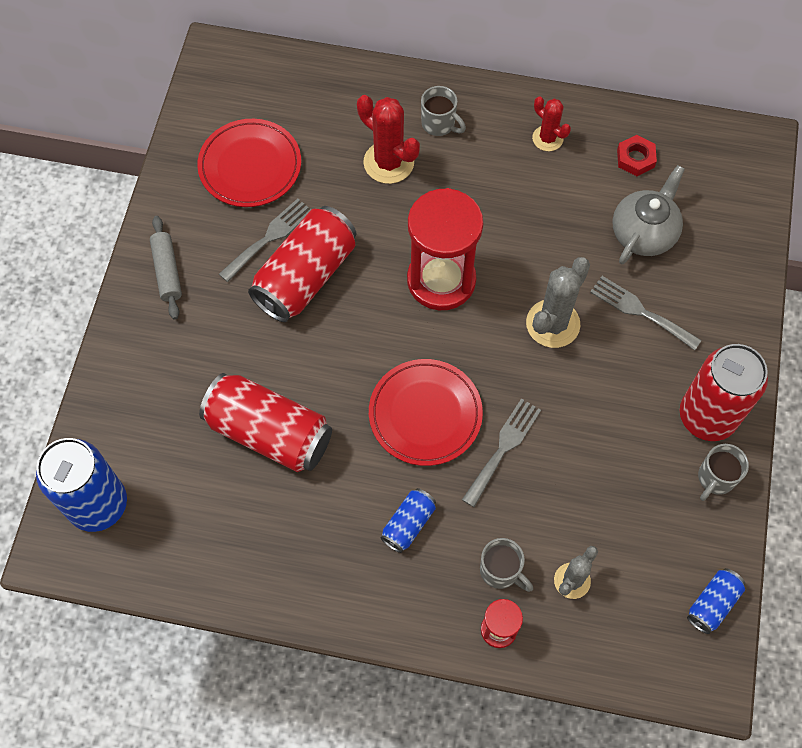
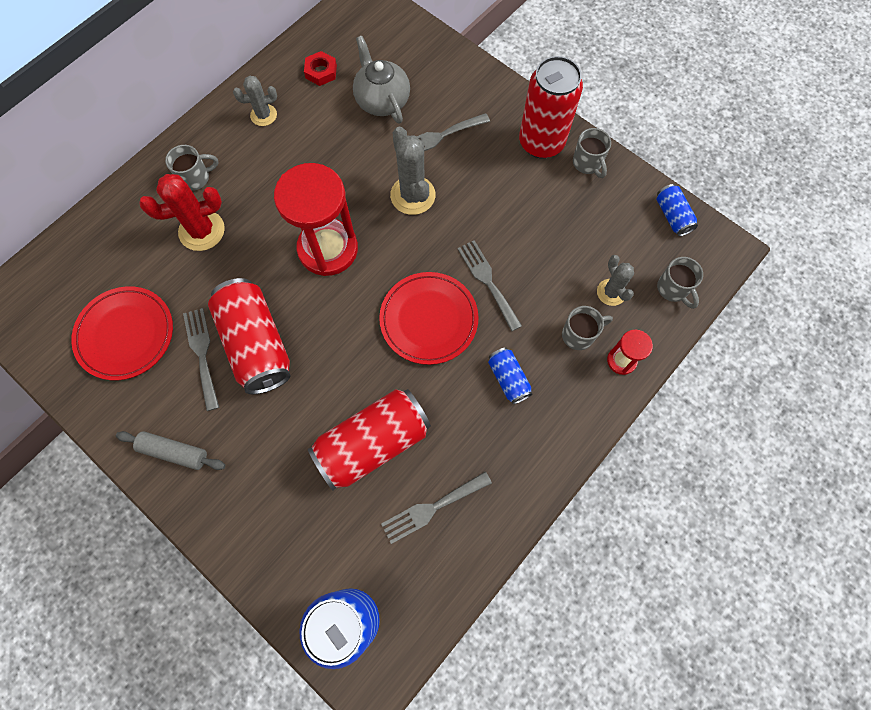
camera: 60 degrees left, 5 degrees up
red cactus [532,96,571,151] -> grey cactus [233,76,277,126]
none -> grey fork [381,471,492,544]
none -> grey mug [657,257,703,309]

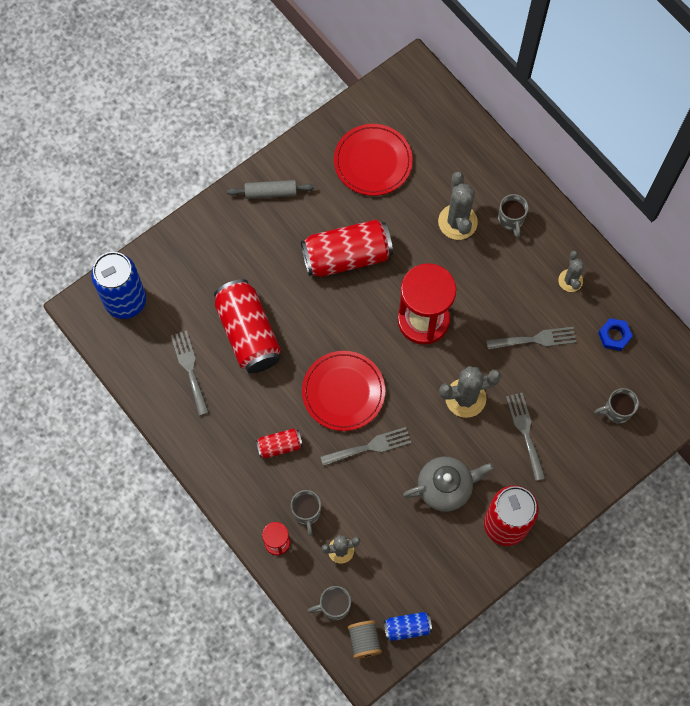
camera: 100 degrees right, 0 degrees up
grey rolling pin [116,431,225,470] -> grey rolling pin turned 60 degrees clockwise [227,180,314,199]
red cactus [139,174,225,251] -> grey cactus [438,172,478,240]
grey fork [183,308,219,411] -> grey fork moved to [486,327,576,350]
red nut [304,51,337,86] -> blue nut [598,318,633,351]
grey teapot [353,36,410,124] -> grey teapot moved to [403,457,494,512]
blue can [488,347,532,404] -> red can [256,428,303,458]
grey mug [573,128,611,178] -> grey mug moved to [594,388,639,424]
none -> grey spool [348,620,382,659]

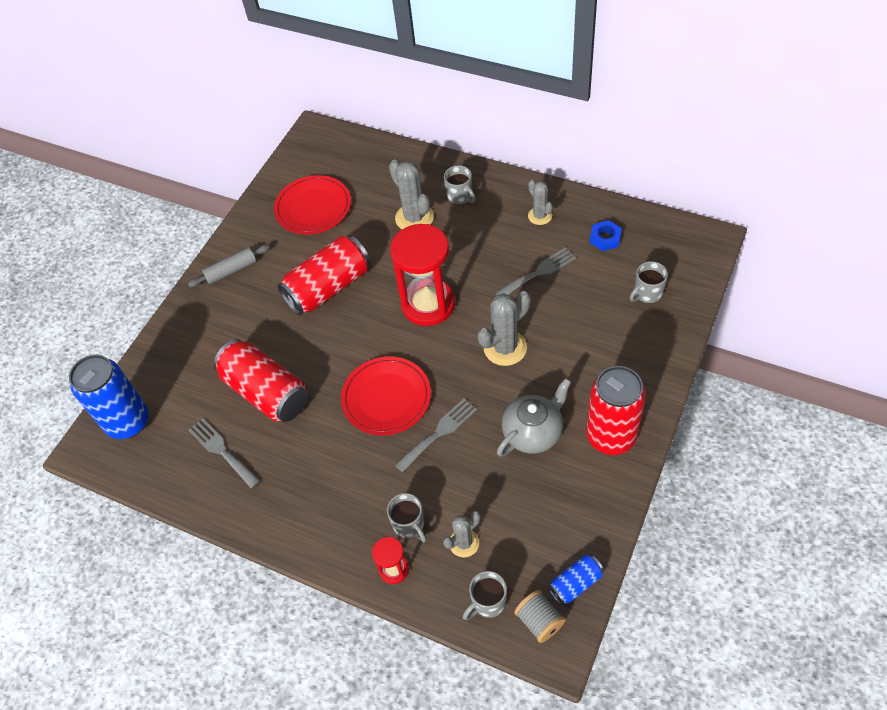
camera: 20 degrees left, 15 degrees down
red can [256,428,303,458] -> none
grey fork [506,393,546,481] -> none

